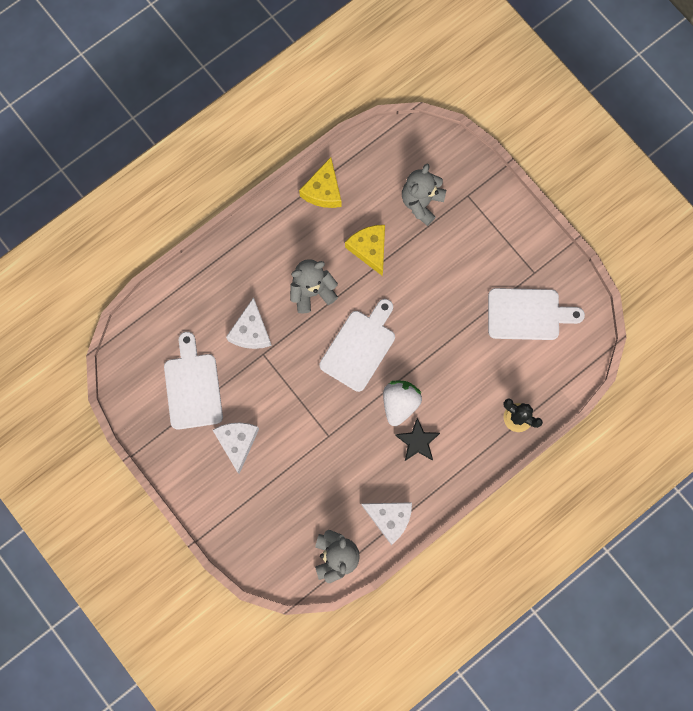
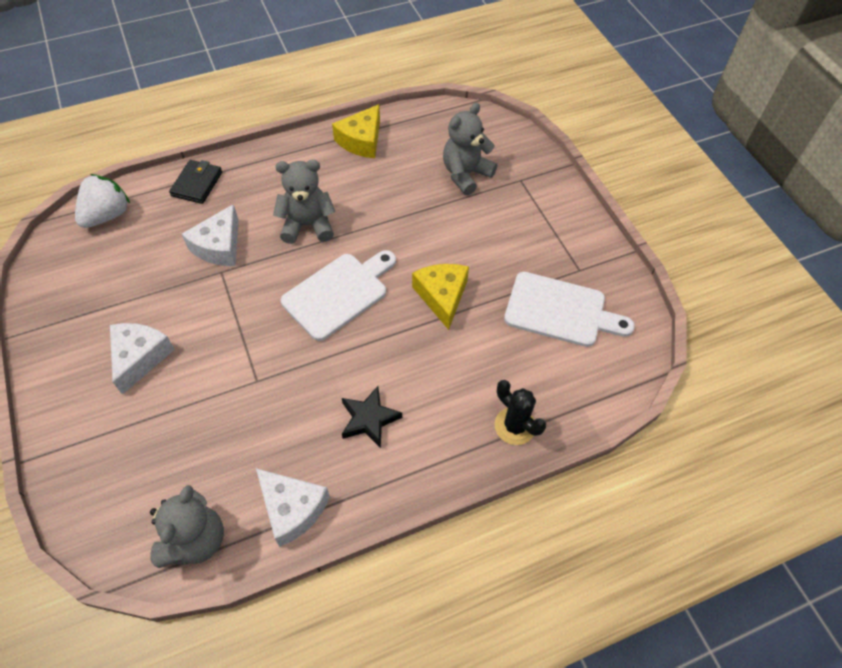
camera: 15 degrees right, 20 degrees down
white cutting board [164,332,223,430] -> none
yellow cheese [345,225,385,276] -> yellow cheese moved to [412,264,469,330]
white strawberry [383,381,422,426] -> white strawberry moved to [75,174,130,228]
none -> black wallet [169,160,222,204]

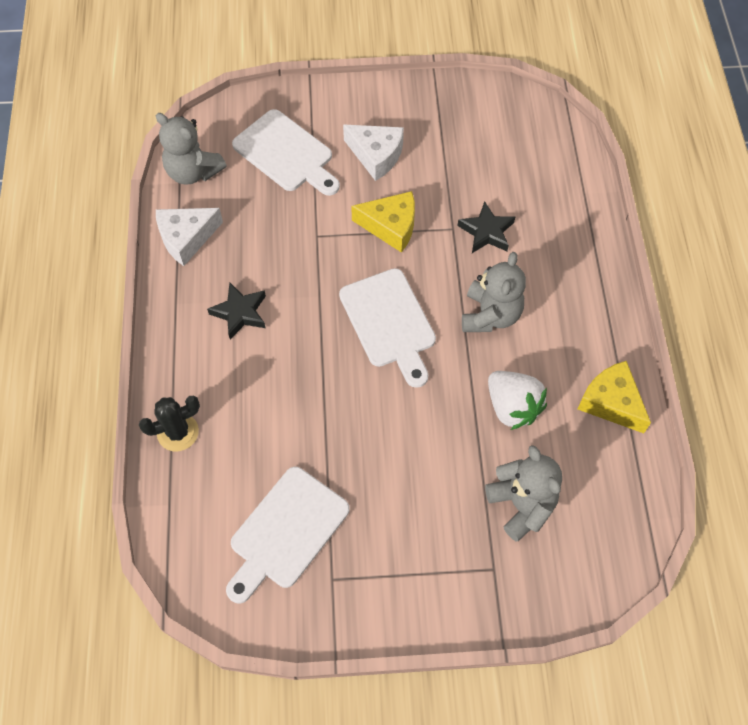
camera: 110 degrees right, 5 degrees up
white strawberry [75,174,130,228] -> white strawberry moved to [488,371,547,430]
black wallet [169,160,222,204] -> none
white cheese [182,204,239,266] -> black star [458,201,515,253]
yellow cheese [412,264,469,330] -> yellow cheese moved to [351,191,415,253]
none -> white cutting board [232,109,340,196]

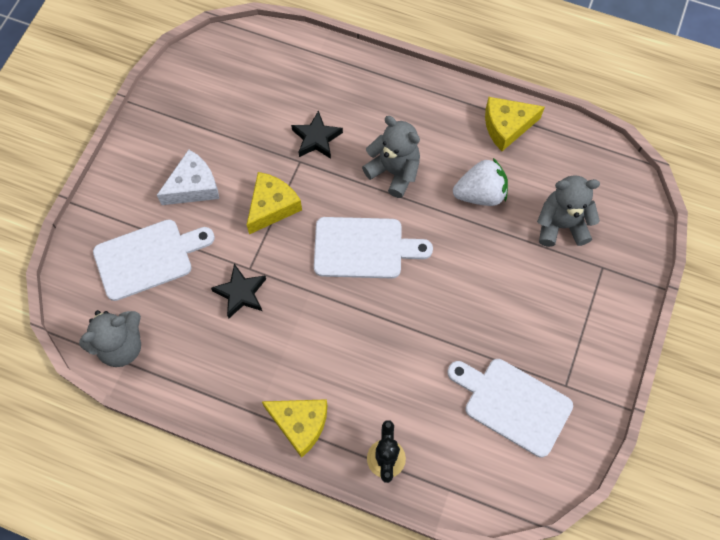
camera: 65 degrees left, 5 degrees up
white cheese [156,208,223,266] -> none
black star [207,283,266,340] -> black star moved to [211,264,266,318]
white cutting board [226,467,350,604] -> white cutting board turned 150 degrees clockwise [447,359,573,457]
none -> yellow cheese [262,399,327,458]

